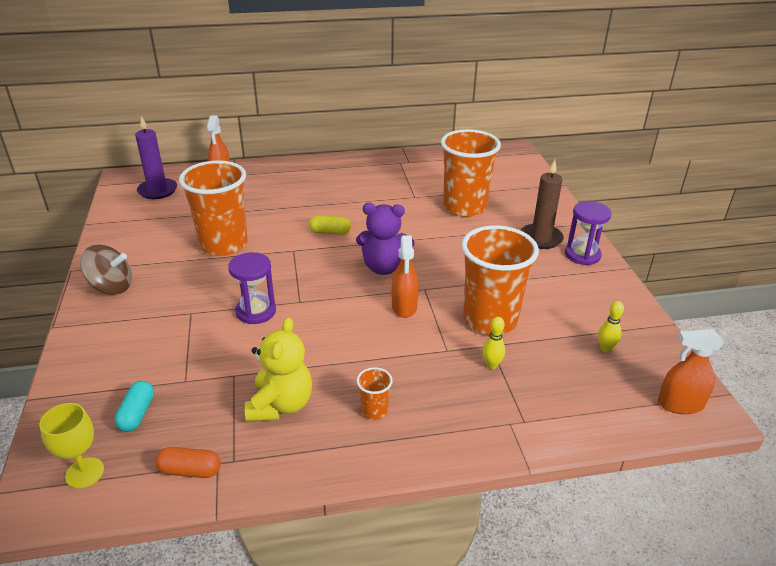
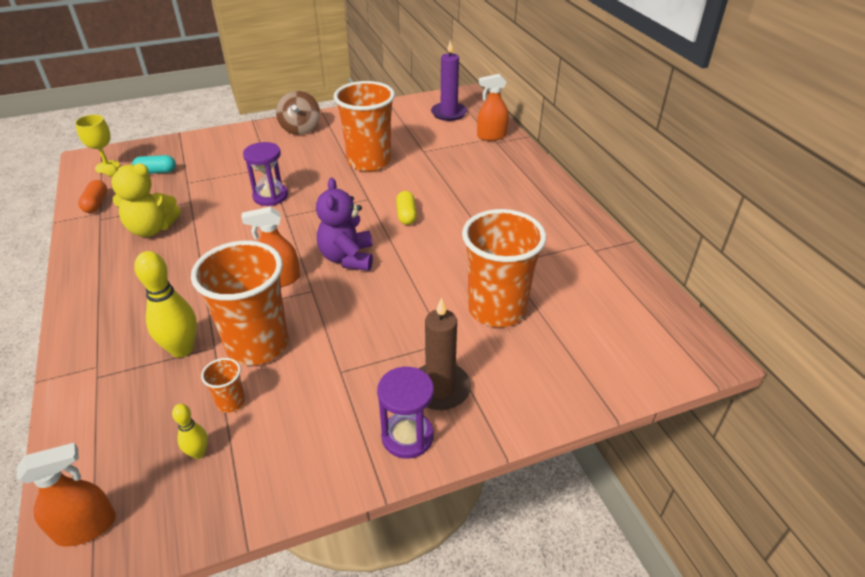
camera: 80 degrees right, 5 degrees up
orange cup [356,367,393,420] -> orange cup moved to [201,358,245,413]
yellow bowling pin [482,317,505,369] -> yellow bowling pin [134,251,197,358], size x1.89
orange spray bottle [658,329,724,414] -> orange spray bottle turned 75 degrees clockwise [17,443,116,547]

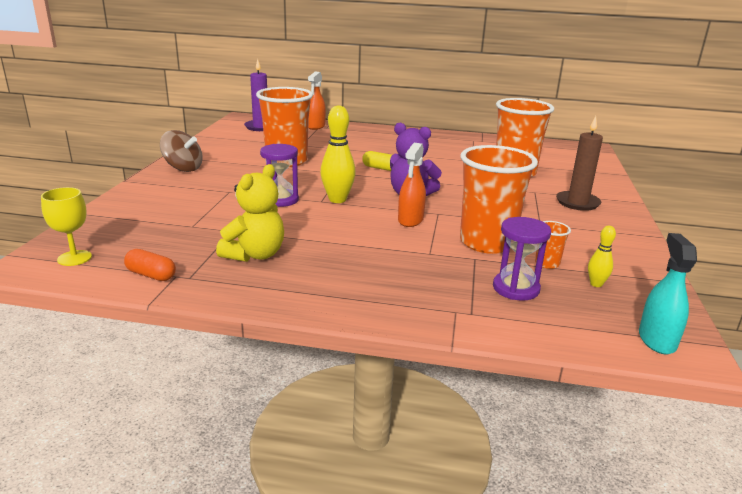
camera: 60 degrees left, 15 degrees down
orange spray bottle [17,443,116,547] -> turquoise spray bottle [639,233,697,354]
turquoise capsule [132,155,176,174] -> none
yellow bowling pin [134,251,197,358] -> yellow bowling pin moved to [320,105,356,203]
purple hourglass [377,367,434,459] -> purple hourglass moved to [493,217,551,301]

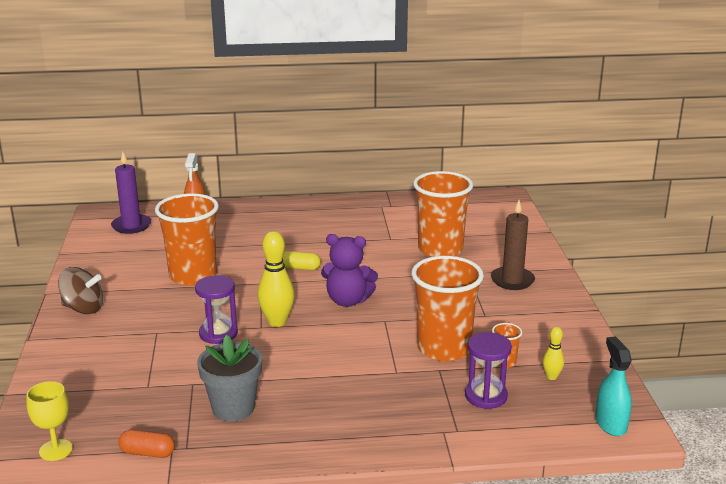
camera: 15 degrees left, 0 degrees up
yellow teddy bear [216,164,284,262] -> grey flower pot [197,334,262,421]
orange spray bottle [398,143,426,227] -> none

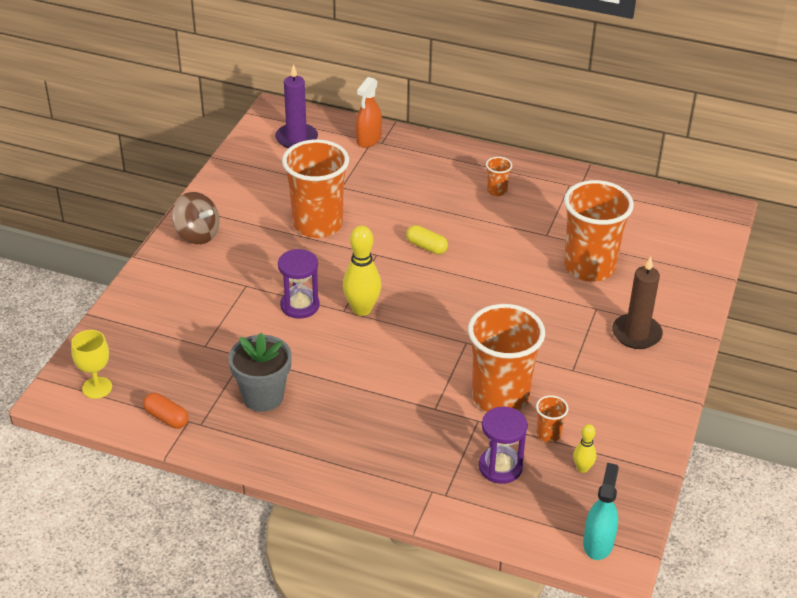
camera: 25 degrees right, 15 degrees up
purple teddy bear [321,234,378,307] -> none
none -> orange cup [486,157,512,196]

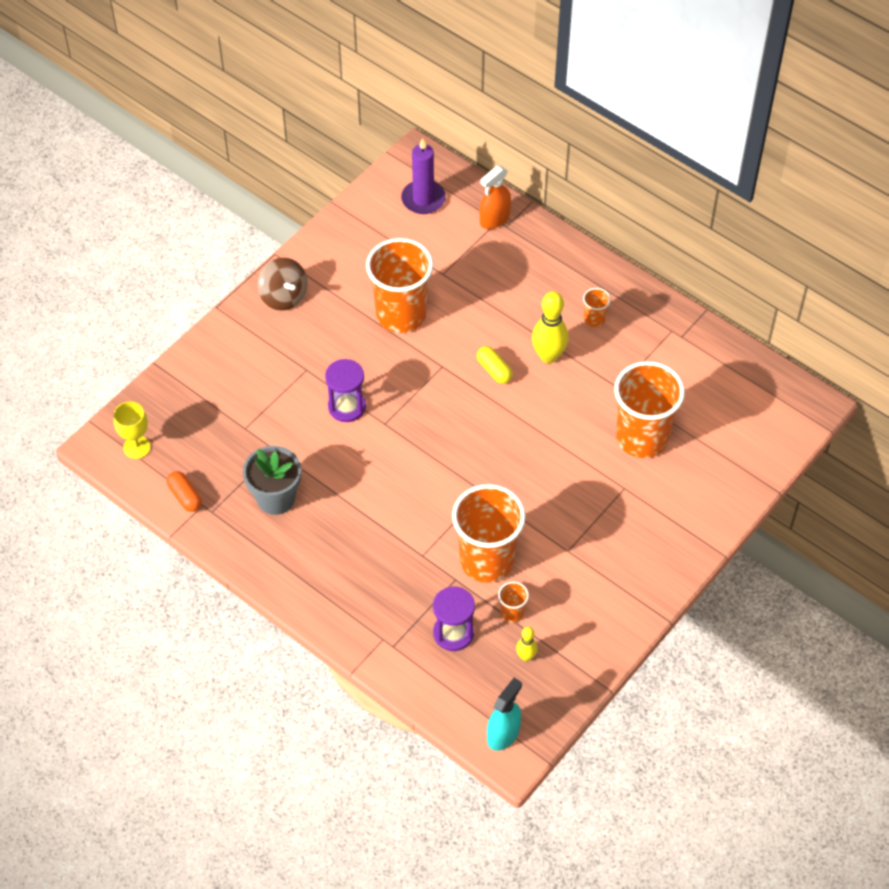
camera: 20 degrees right, 15 degrees up
yellow bowling pin [343,225,381,316] -> yellow bowling pin moved to [532,291,569,363]
brown candle [612,256,663,349] -> none

